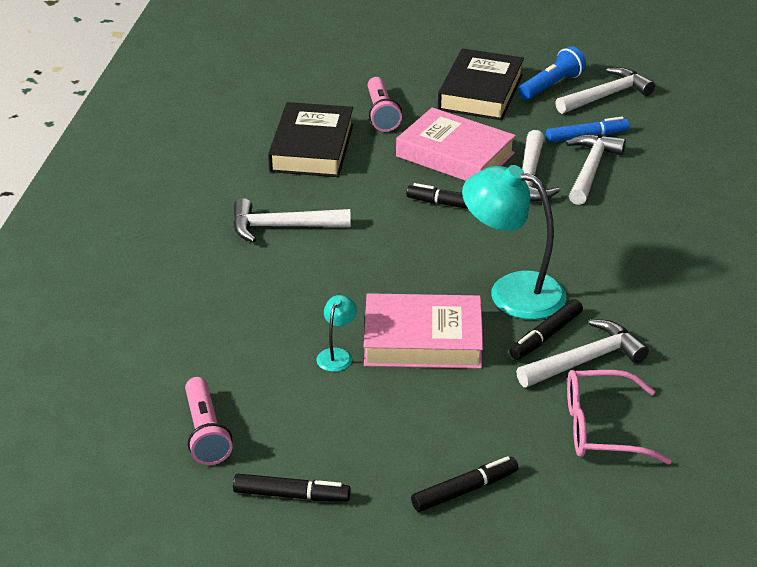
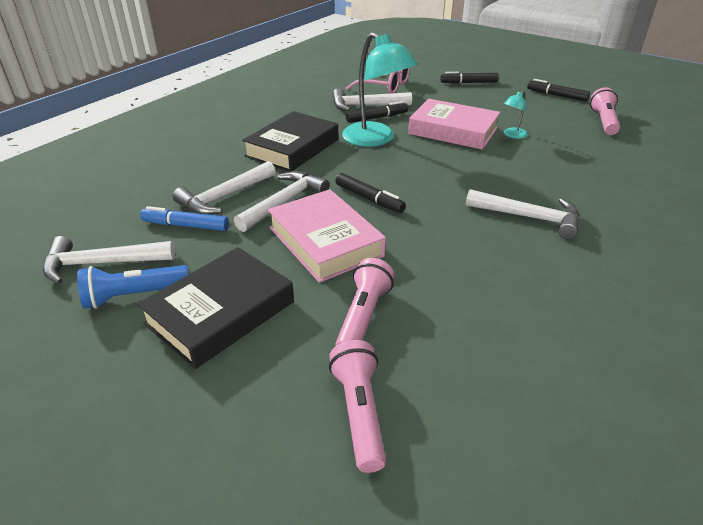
camera: 155 degrees left, 0 degrees up
black book [268,102,353,177] -> black book moved to [242,111,338,172]
none -> pink flashlight [329,340,386,473]

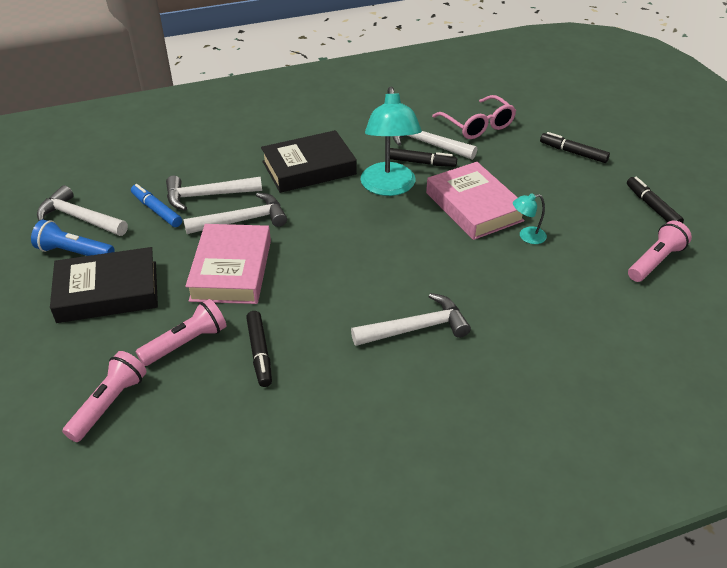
camera: 35 degrees right, 5 degrees up
black marker [336,173,406,213] -> black marker moved to [246,311,272,387]
white hammer [466,189,579,239] -> white hammer turned 75 degrees counterclockwise [351,293,471,346]

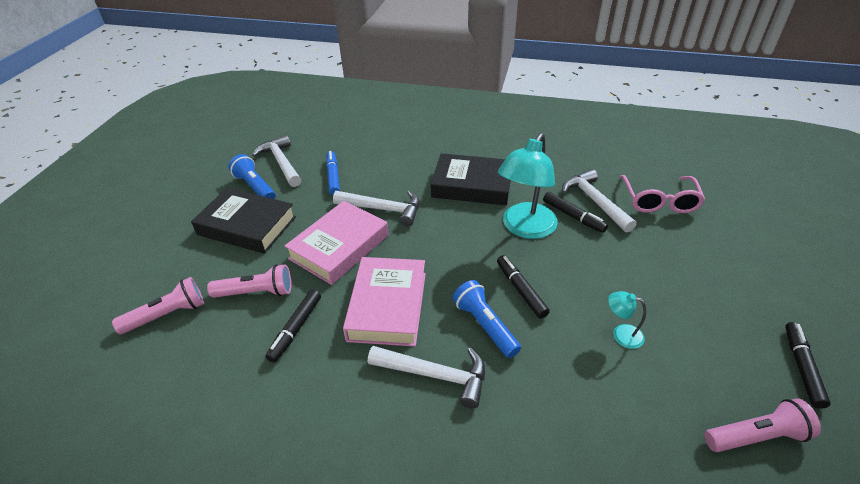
camera: 35 degrees right, 0 degrees up
white hammer [166,176,262,211] -> none
pink book [426,162,524,240] -> pink book moved to [343,257,426,346]
black marker [540,132,610,163] -> black marker moved to [497,255,550,319]
none -> blue flashlight [453,280,521,358]

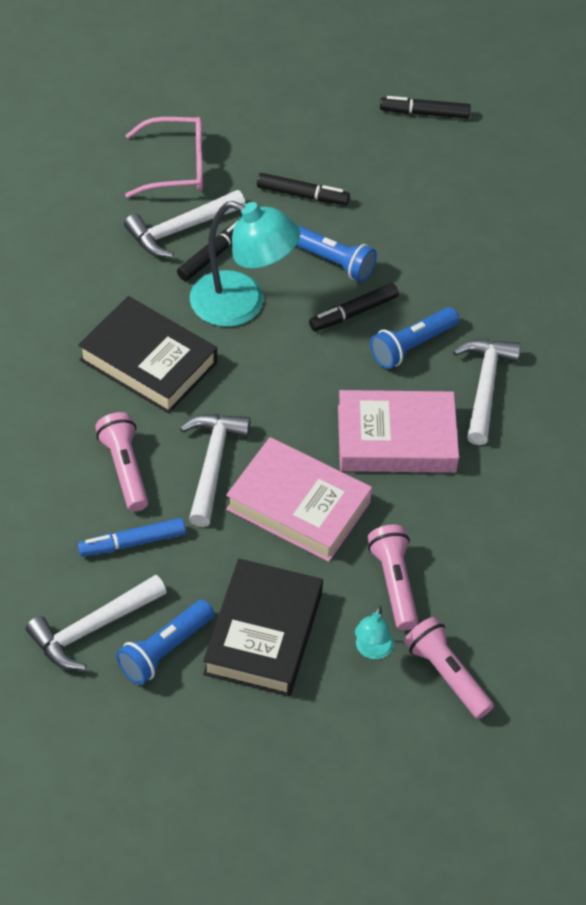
camera: 100 degrees left, 10 degrees up
black marker [265,290,321,363] -> black marker moved to [257,173,350,205]
black book [431,153,511,205] -> black book turned 60 degrees counterclockwise [78,296,217,414]
turquoise lamp [608,291,646,349] -> turquoise lamp moved to [355,606,394,660]
pink flashlight [705,398,821,452] -> pink flashlight moved to [95,412,148,512]
none -> blue flashlight [296,225,377,282]

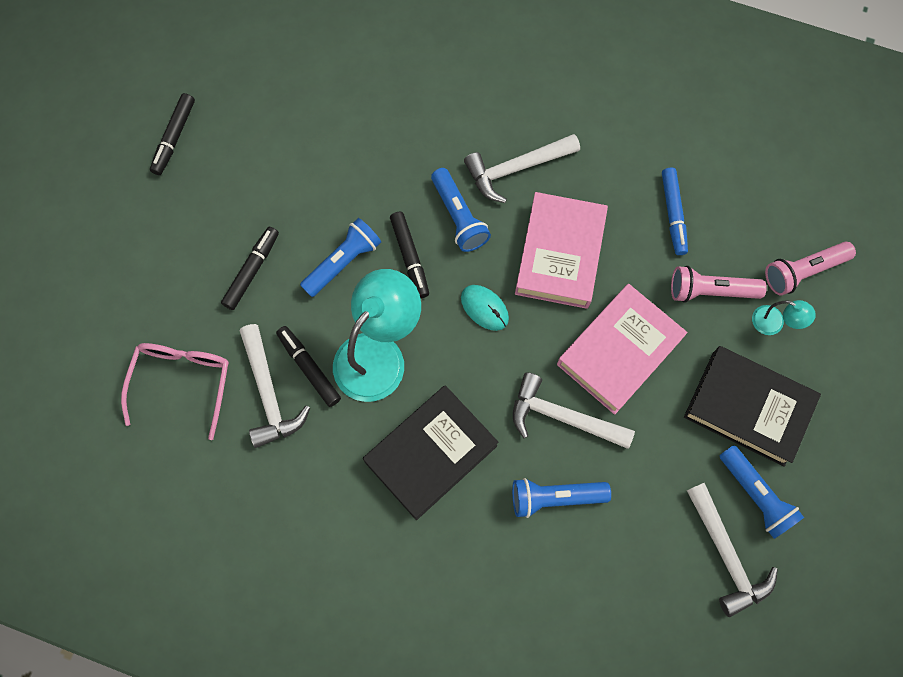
camera: 75 degrees left, 20 degrees up
blue marker [78,518,186,556] -> blue marker moved to [662,168,688,255]
pink flashlight [95,412,148,512] -> blue flashlight [512,478,611,518]
white hammer [453,339,521,445] -> white hammer turned 45 degrees counterclockwise [464,134,580,203]
none -> turquoise mouse [461,285,509,331]

